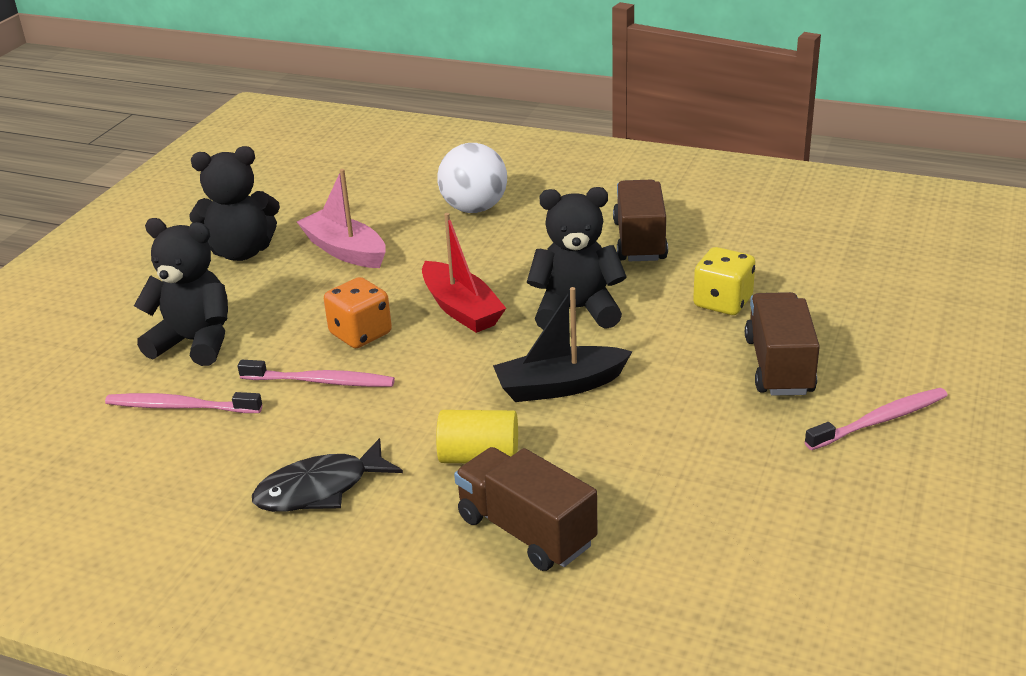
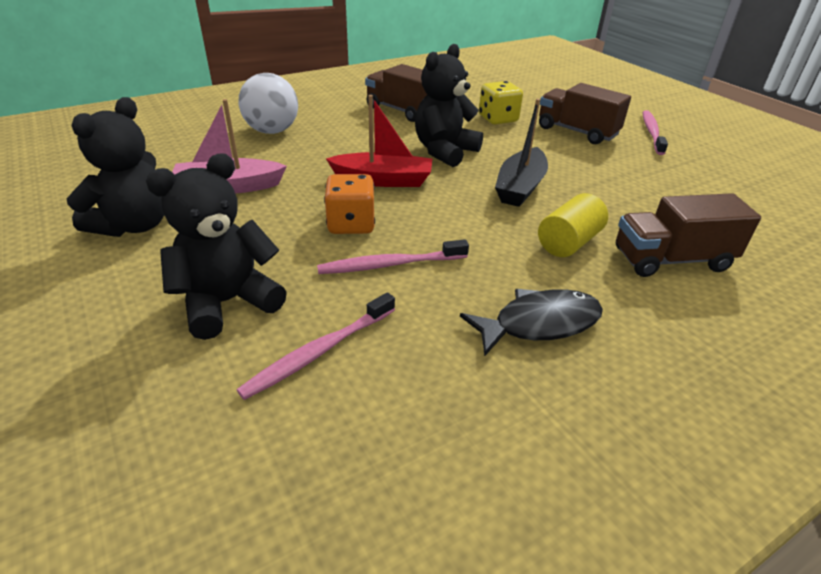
camera: 55 degrees left, 5 degrees up
pink toothbrush [238,360,395,387] -> pink toothbrush turned 150 degrees counterclockwise [317,239,469,274]
black fish [252,438,403,512] -> black fish turned 120 degrees counterclockwise [460,289,603,356]

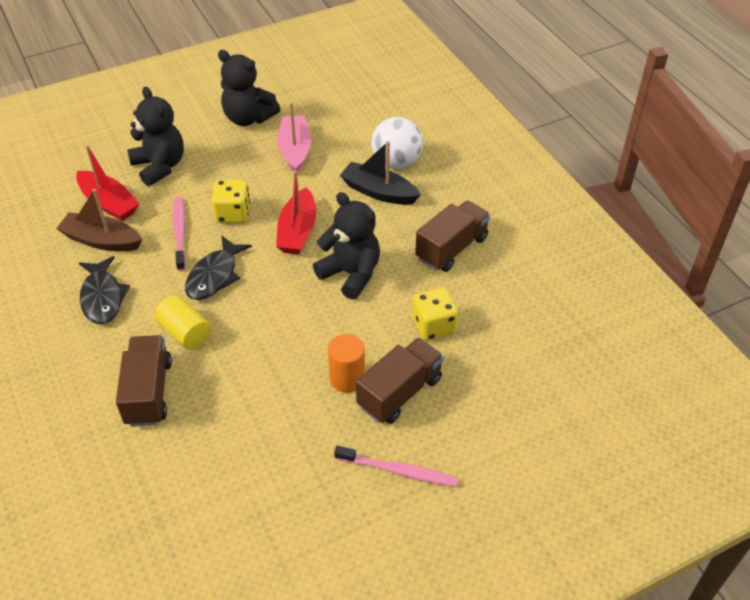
camera: 95 degrees right, 10 degrees up
pink toothbrush [237,292,395,400] -> red boat [76,145,140,221]
orange dice [324,174,375,234] -> yellow dice [211,180,250,223]
black boat [495,99,548,207] -> black boat moved to [340,141,421,205]
none -> brown boat [56,189,142,251]
none -> black fish [185,236,252,300]
none -> orange cylinder [328,334,365,393]

